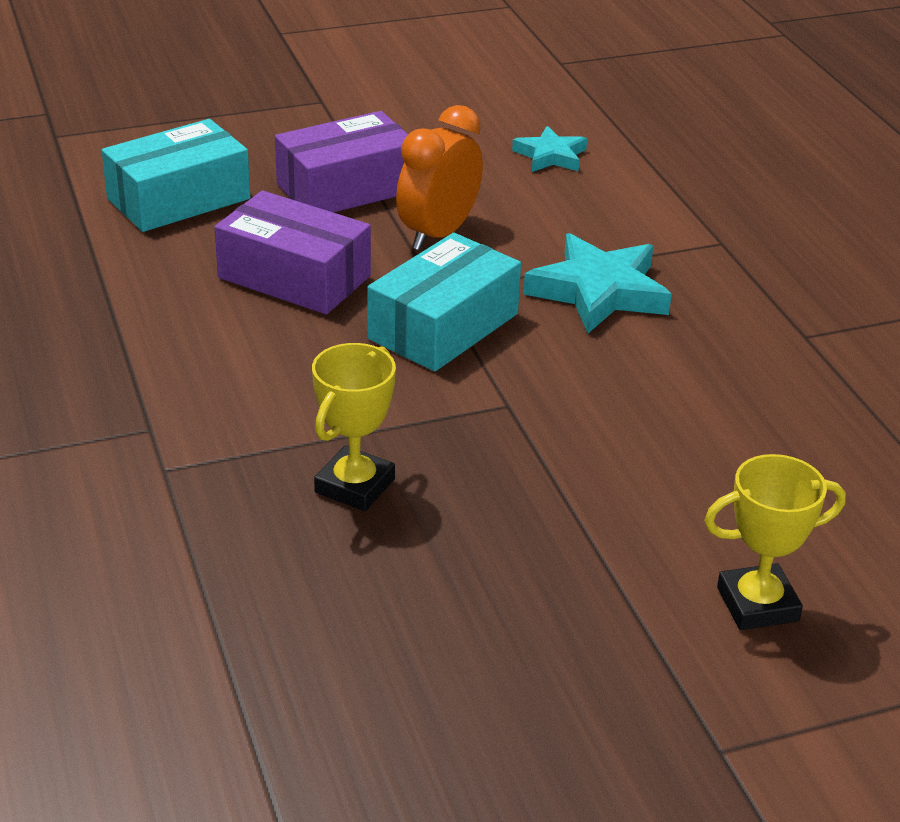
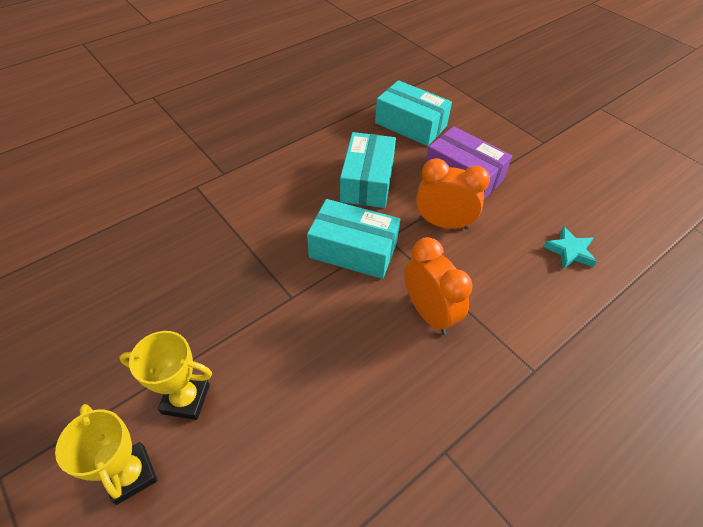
camera: 70 degrees right, 15 degrees up
purple box [214,190,371,315] -> turquoise box [340,132,396,208]
yellow trophy [312,343,396,511] -> yellow trophy moved to [119,331,212,420]
turquoise star [523,233,672,333] -> orange clock [404,237,472,335]

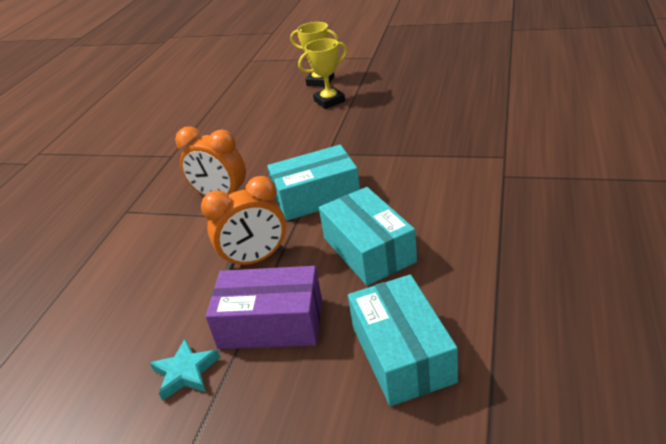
camera: 150 degrees right, 15 degrees down
turquoise box [375,80,452,146] -> turquoise box turned 75 degrees clockwise [348,275,458,406]
turquoise star [543,226,597,269] -> turquoise star moved to [150,339,220,401]

